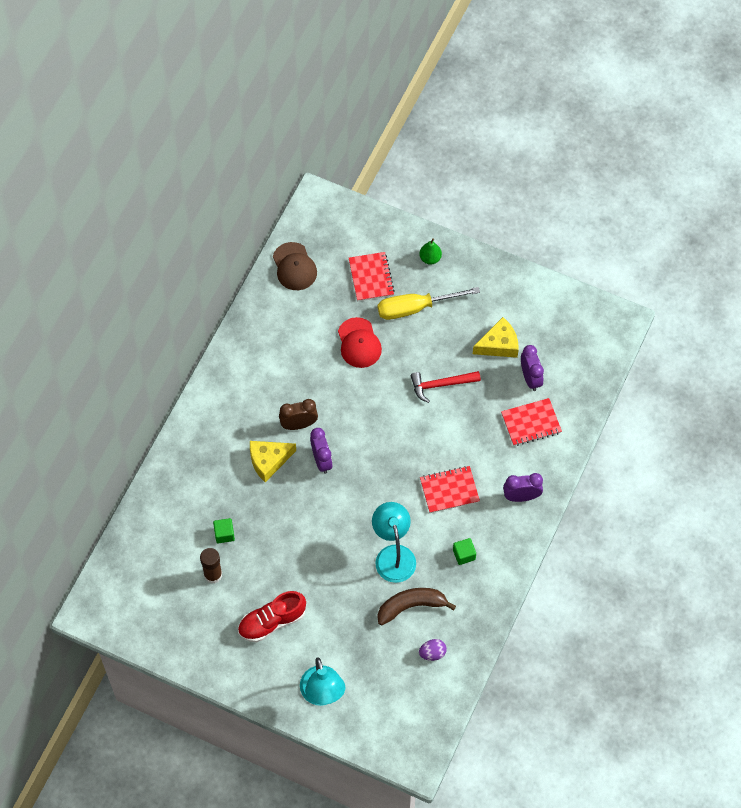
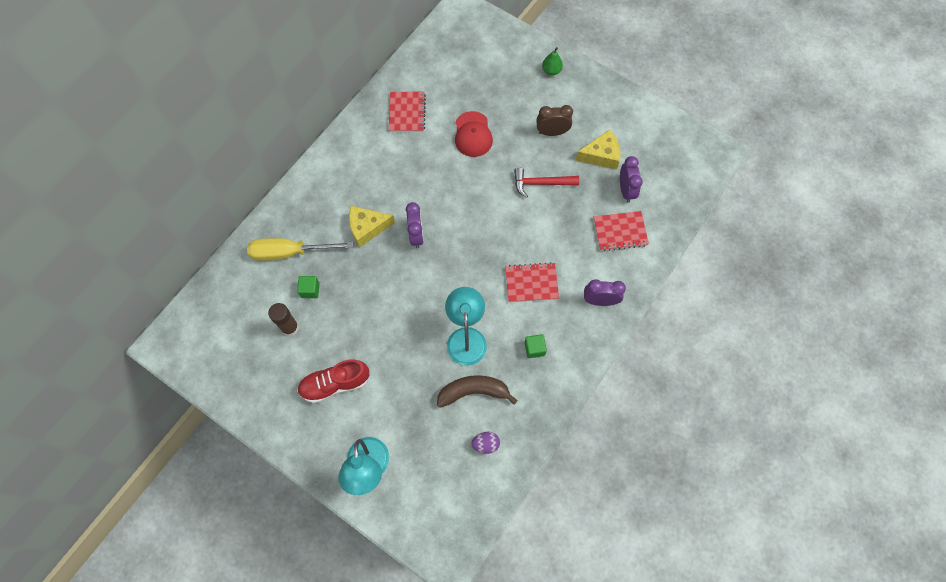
camera: 10 degrees right, 5 degrees up
brown cap [273,242,317,290] -> none
brown clock [279,399,318,430] -> brown clock moved to [536,105,573,136]
red notebook [349,252,395,301] -> red notebook moved to [389,92,426,132]
yellow screwdriver [378,287,480,320] -> yellow screwdriver moved to [247,238,353,261]

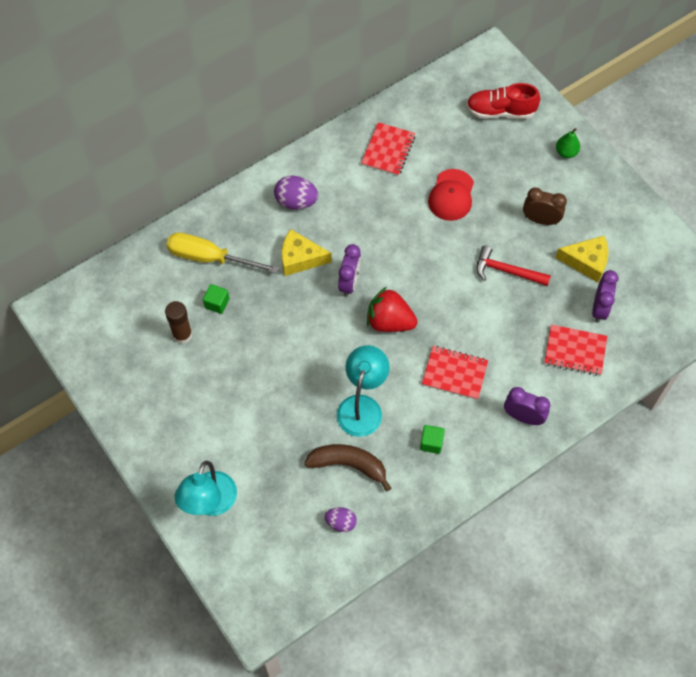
camera: 20 degrees right, 5 degrees down
red shoe [297,360,369,404] -> red shoe moved to [466,83,540,119]
none -> purple egg [274,175,318,210]
none -> red strawberry [367,287,417,332]

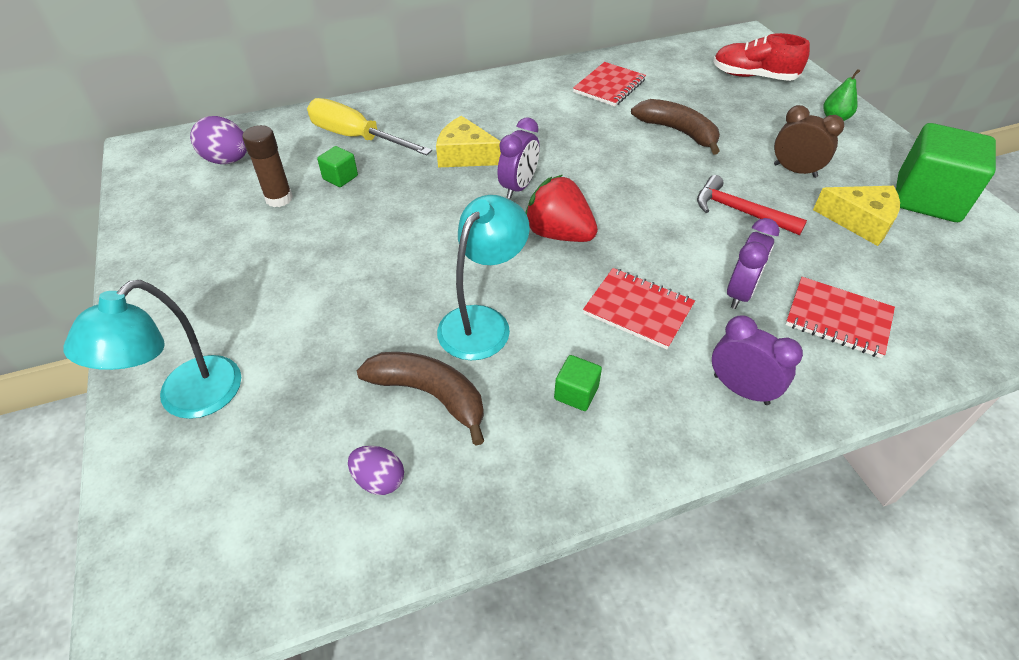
camera: 15 degrees right, 15 degrees down
purple egg [274,175,318,210] -> purple egg moved to [190,116,247,164]
red cap [428,169,474,221] -> brown banana [631,99,720,154]
purple clock [592,270,619,323] -> purple clock moved to [727,218,780,309]
none -> green cube [896,123,996,222]

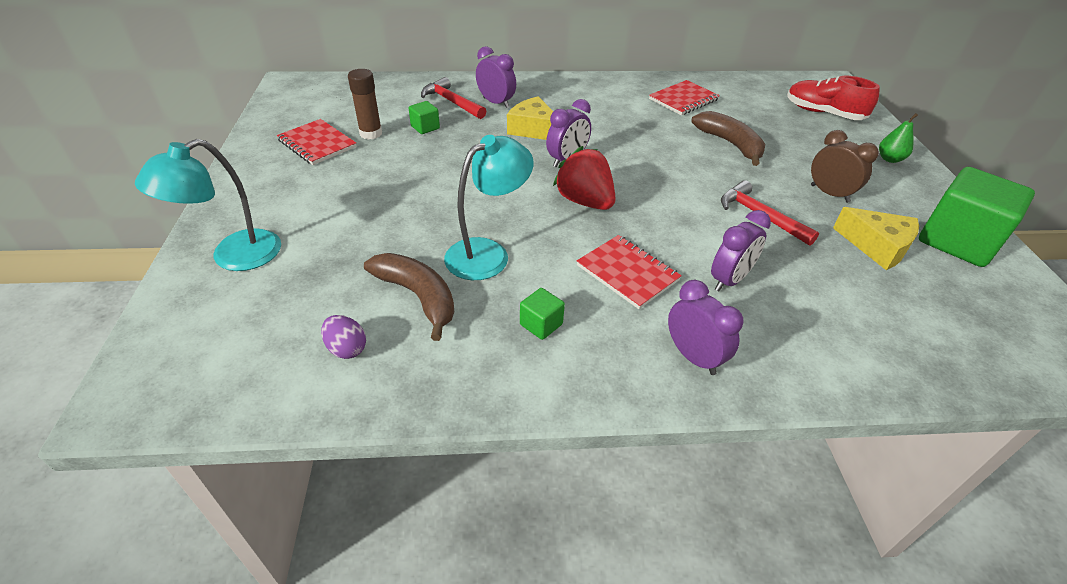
camera: 15 degrees right, 5 degrees down
purple egg [190,116,247,164] -> none
yellow screwdriver [307,98,432,155] -> red hammer [421,77,486,119]
red notebook [786,277,895,358] -> red notebook moved to [277,119,357,165]
none -> purple clock [476,46,516,108]

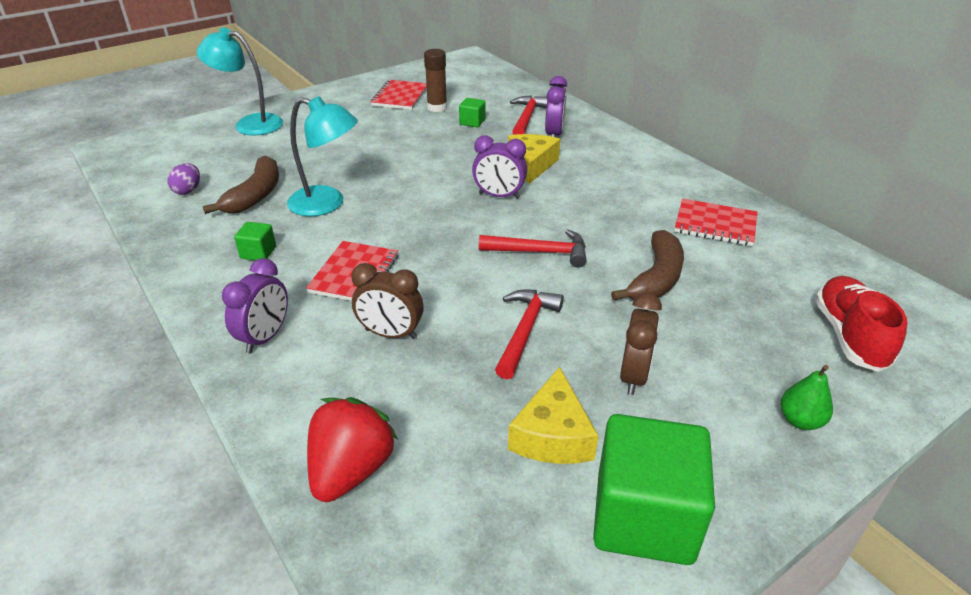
camera: 60 degrees right, 5 degrees down
red strawberry [553,146,616,210] -> red strawberry moved to [307,397,398,502]
purple clock [711,210,771,291] -> brown clock [351,263,424,339]
none -> red hammer [479,229,587,268]

